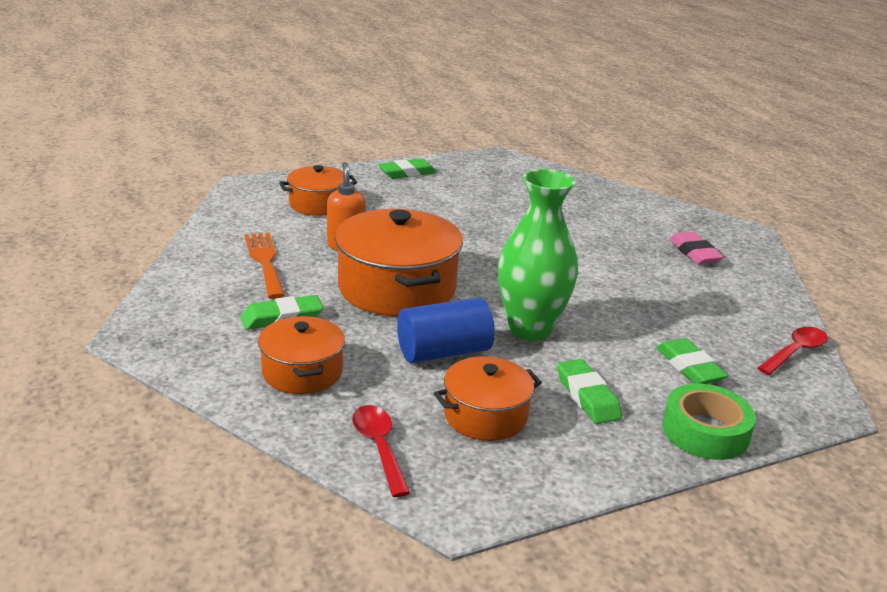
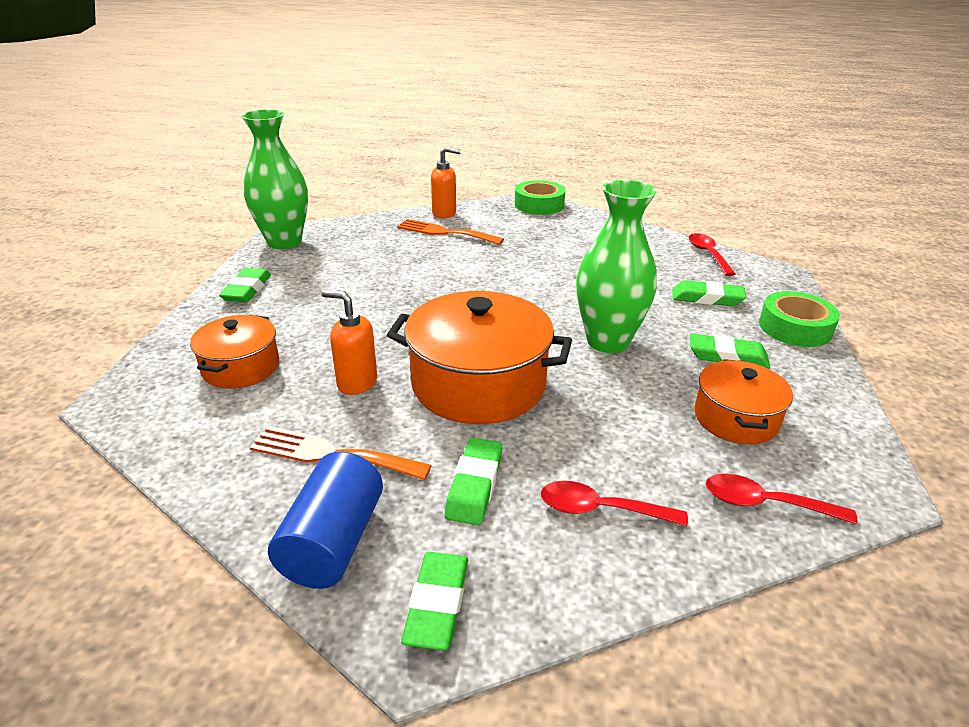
camera: 55 degrees left, 5 degrees up
orange pot [258,316,345,394] -> red spoon [541,481,688,526]
blue cylinder [397,298,495,363] -> blue cylinder moved to [268,452,383,589]
pink eraser [669,232,724,265] -> none
none -> green vase [241,109,308,249]
none -> orange fork [397,219,504,245]
none -> green eraser [401,552,468,651]
none -> orange soap dispenser [431,147,461,219]
none -> green tape [515,180,566,215]

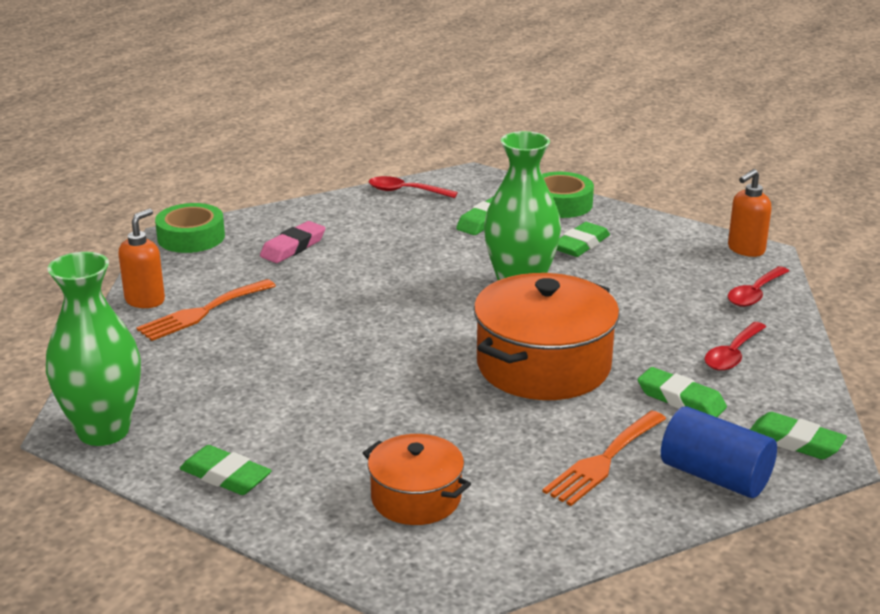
camera: 65 degrees left, 5 degrees down
orange soap dispenser [322,290,377,395] -> orange soap dispenser moved to [728,169,772,257]
orange pot [694,359,793,445] -> none
none -> pink eraser [260,221,325,263]

